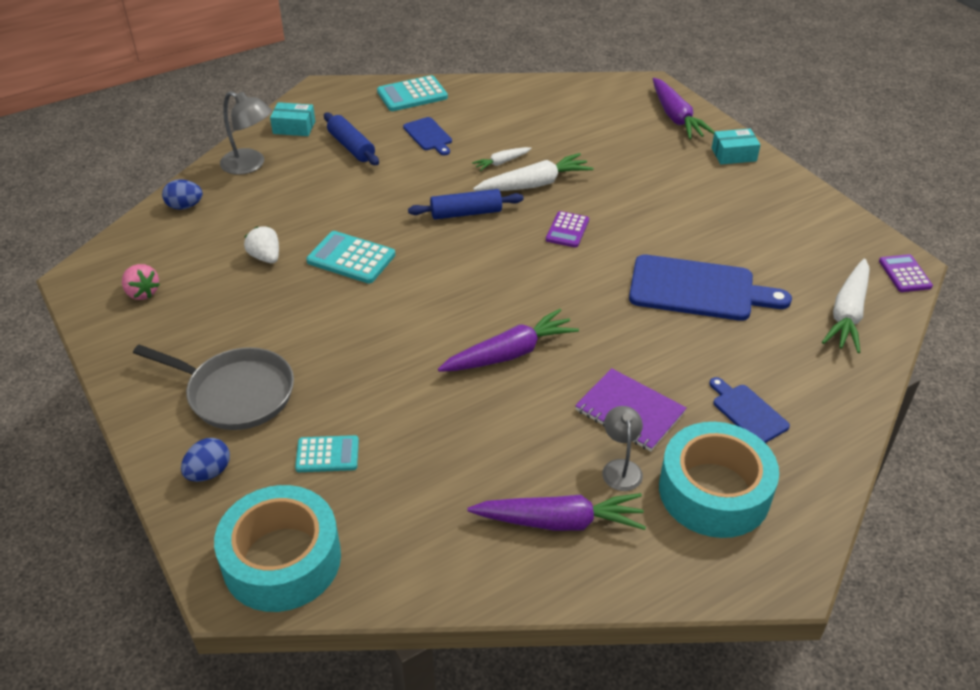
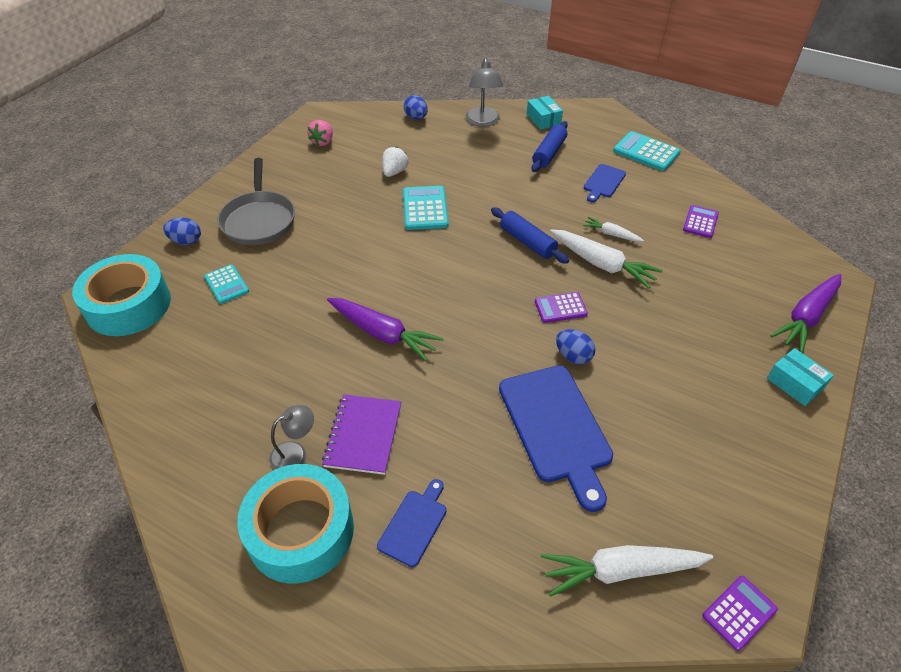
camera: 60 degrees right, 5 degrees up
purple carrot [468,493,646,531] -> none
none -> blue egg [556,329,596,365]
none -> purple calculator [683,205,719,238]

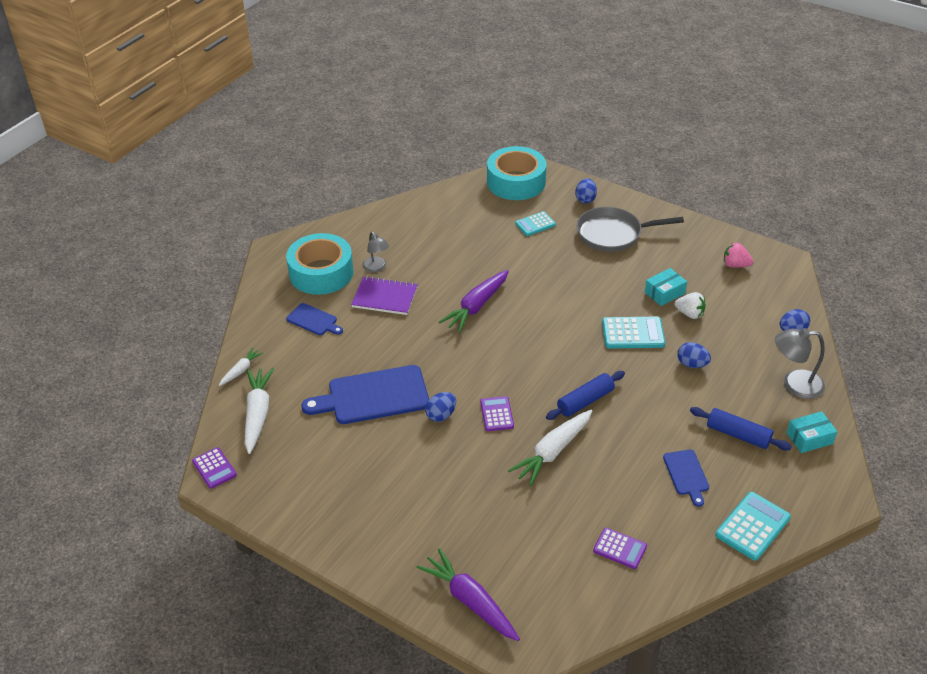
camera: 95 degrees right, 5 degrees down
white carrot [583,217,644,242] -> white carrot moved to [219,348,263,386]
blue cutting board [584,164,626,202] -> blue cutting board turned 135 degrees counterclockwise [663,450,709,507]
turquoise box [767,348,834,406] -> turquoise box moved to [645,268,687,306]
none -> blue egg [677,342,711,368]

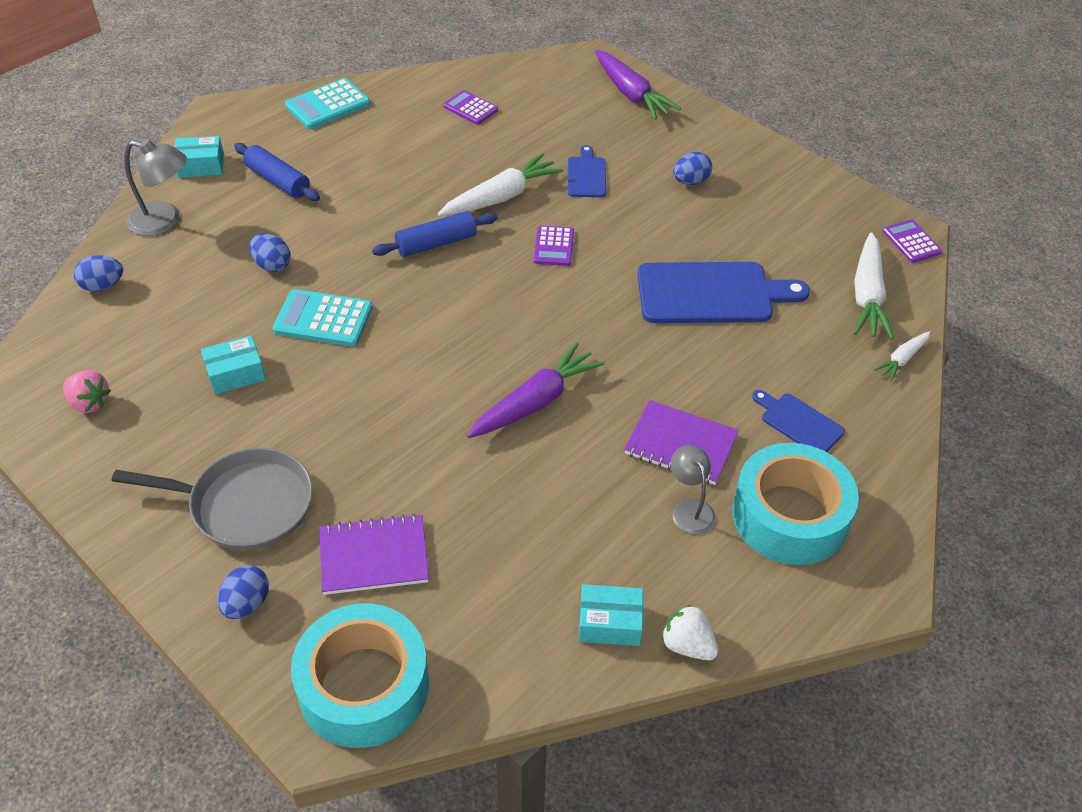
camera: 170 degrees left, 5 degrees up
blue egg [425,392,456,422] -> blue egg moved to [673,152,712,185]
turquoise calculator [515,211,556,236] -> purple notebook [319,514,429,595]
blue cutting board [663,450,709,507] -> blue cutting board moved to [568,145,606,197]
white strawberry [674,292,706,319] -> white strawberry moved to [661,605,718,660]
none -> turquoise box [578,584,643,646]

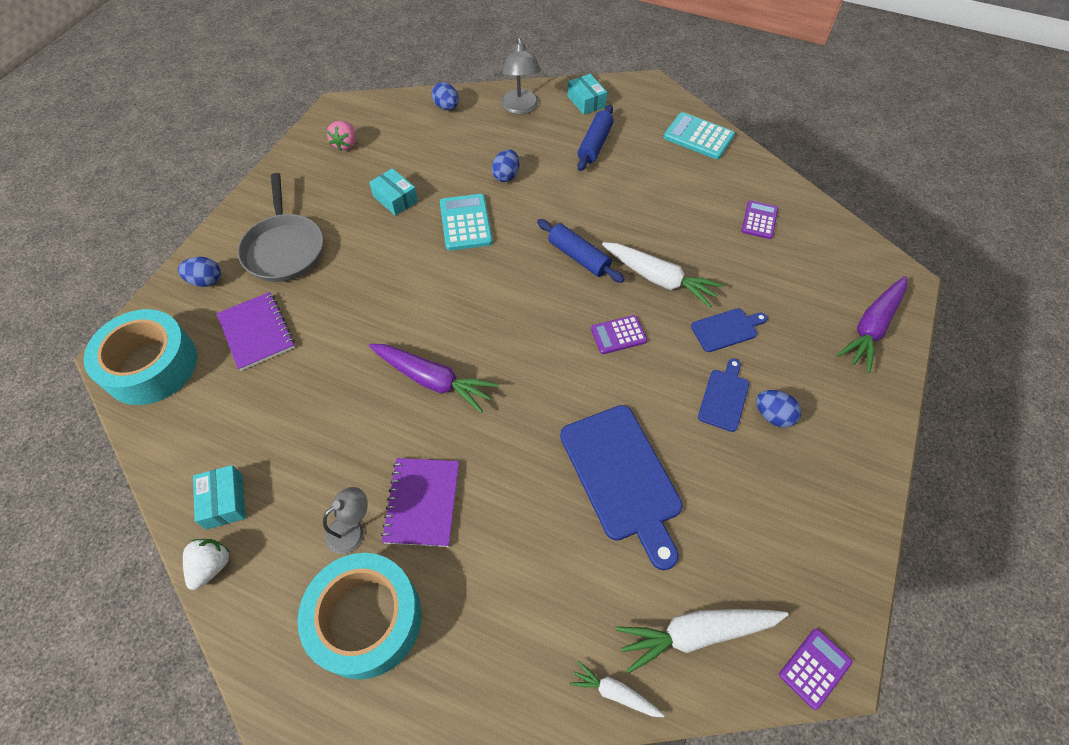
camera: 70 degrees right, 10 degrees up
blue cutting board [752,390,845,452] -> blue cutting board moved to [698,358,749,432]

